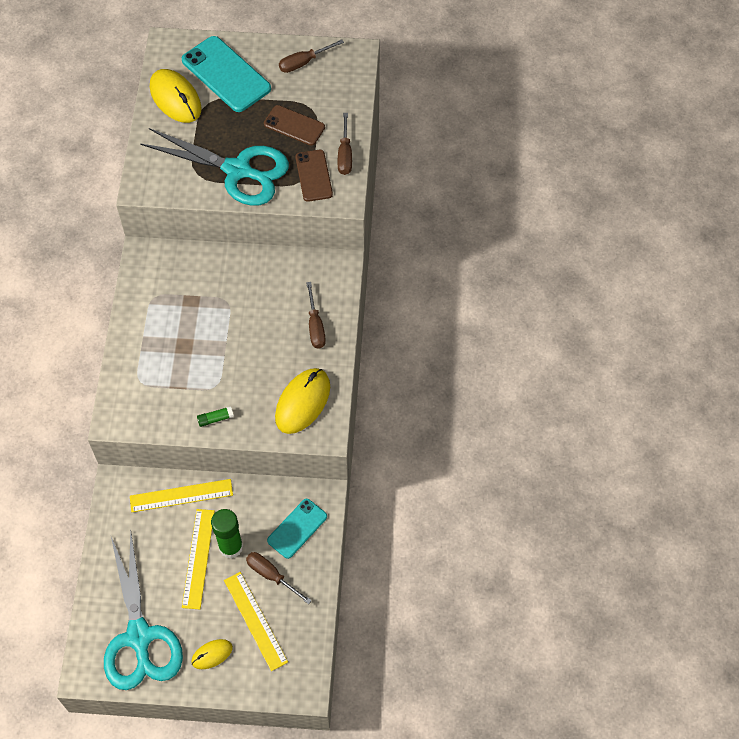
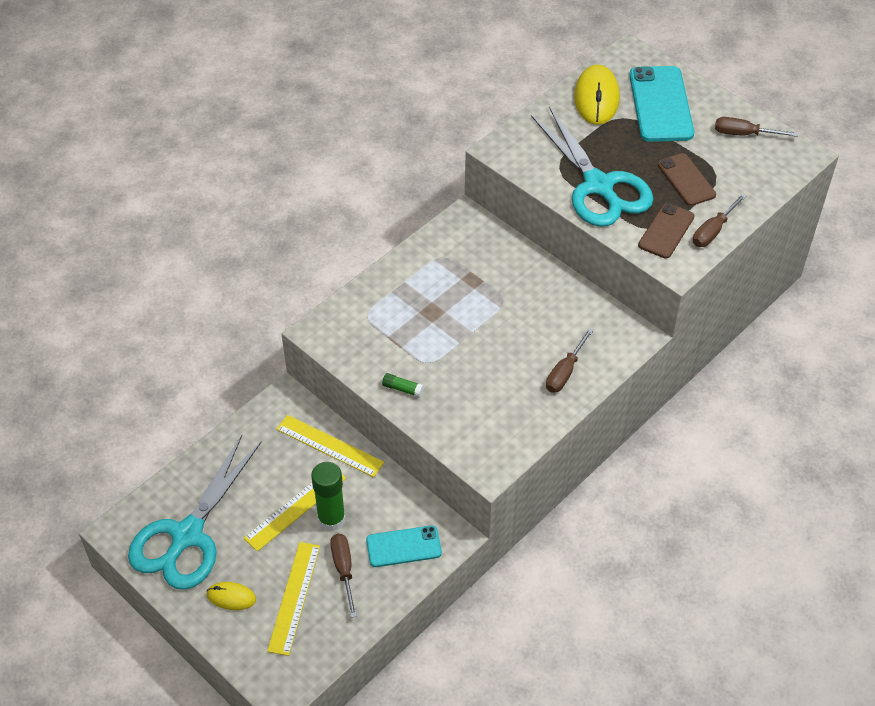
camera: 40 degrees right, 10 degrees down
yellow mouse [275,368,330,434] -> none

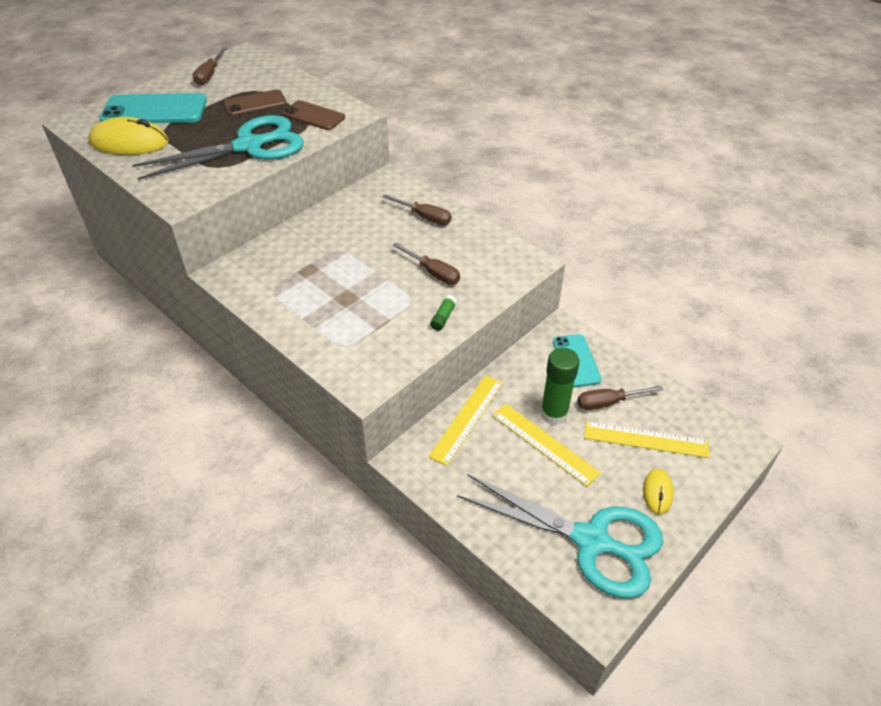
camera: 90 degrees left, 5 degrees down
brown screwdriver [693,193,747,247] -> brown screwdriver moved to [393,243,460,285]

